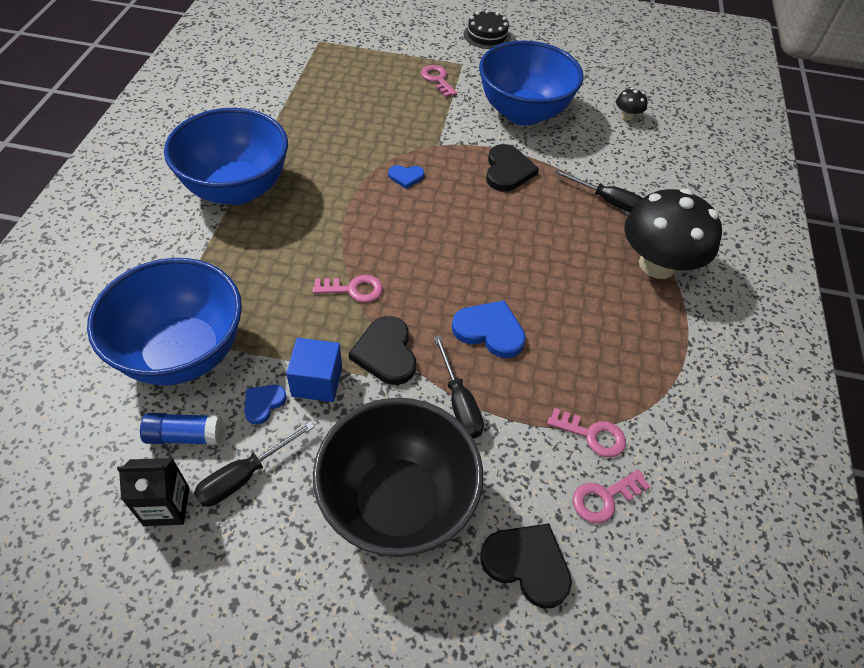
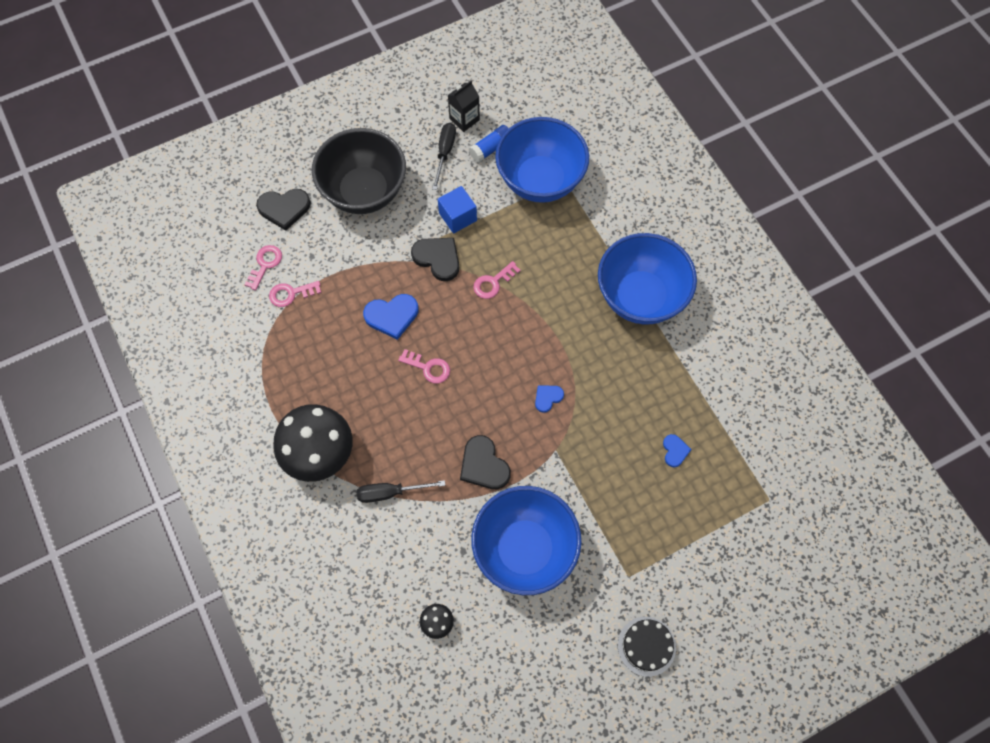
camera: 145 degrees right, 15 degrees up
blue heart [244,385,287,424] -> blue heart moved to [663,434,692,467]
pink key [421,65,457,97] -> pink key moved to [398,349,450,384]
black screwdriver [434,336,484,439] -> none

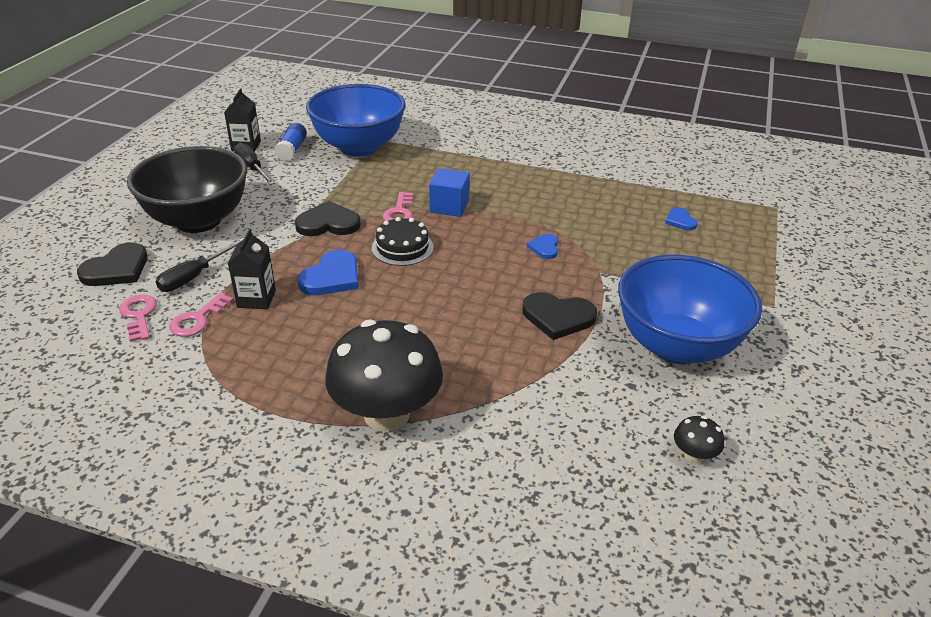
camera: 45 degrees left, 30 degrees down
black screwdriver [357,480,446,503] -> black screwdriver moved to [156,238,244,292]
pink key [398,349,450,384] -> none
blue cube [438,186,477,234] -> blue cube moved to [429,168,470,217]
blue bowl [598,233,697,324] -> none
black cake [618,616,676,677] -> black cake moved to [372,217,434,266]
blue heart [663,434,692,467] -> blue heart turned 150 degrees counterclockwise [665,207,698,230]
none -> black carton [228,229,276,309]

